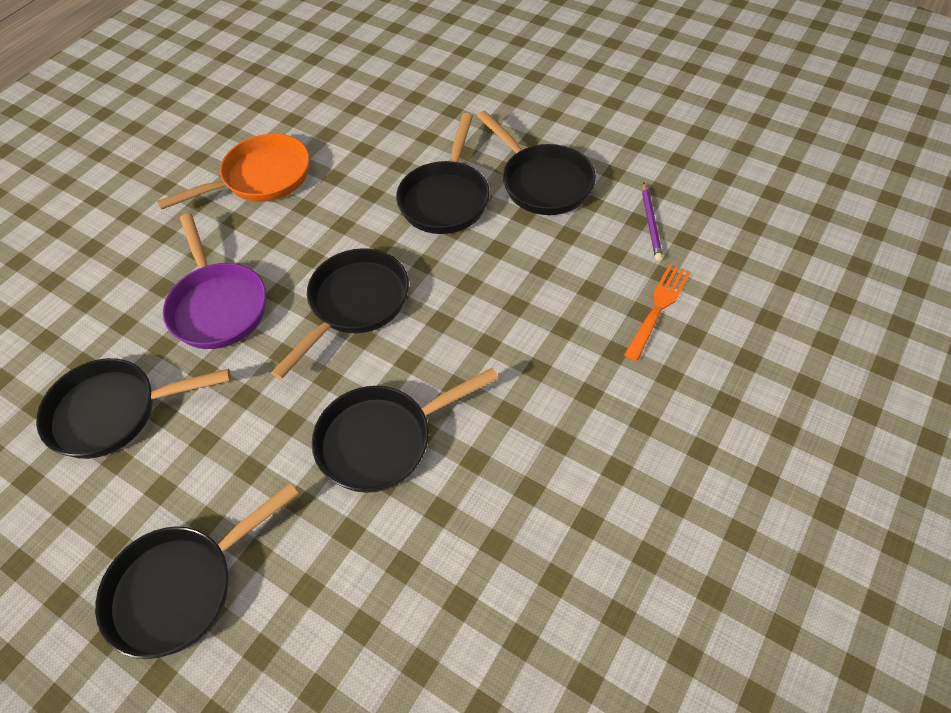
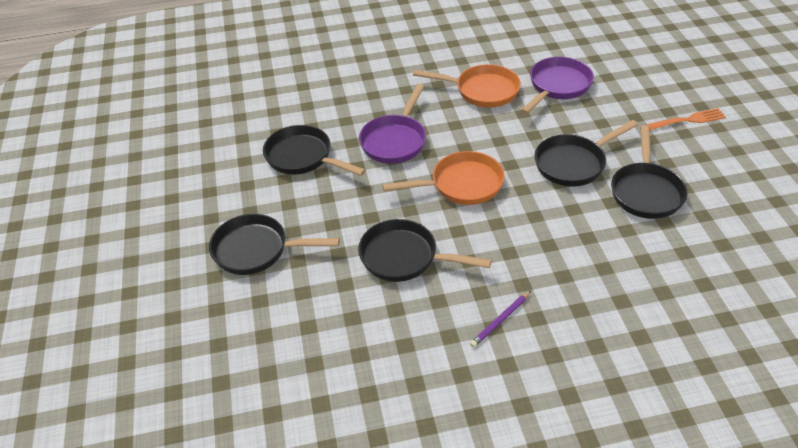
camera: 45 degrees right, 10 degrees down
black pan [271,248,409,379] -> orange pan [382,151,505,205]
orange fork [624,264,691,361] -> orange fork moved to [646,108,726,130]
purple pencil [642,182,663,261] -> purple pencil moved to [470,291,531,347]
none -> purple pan [521,57,594,114]

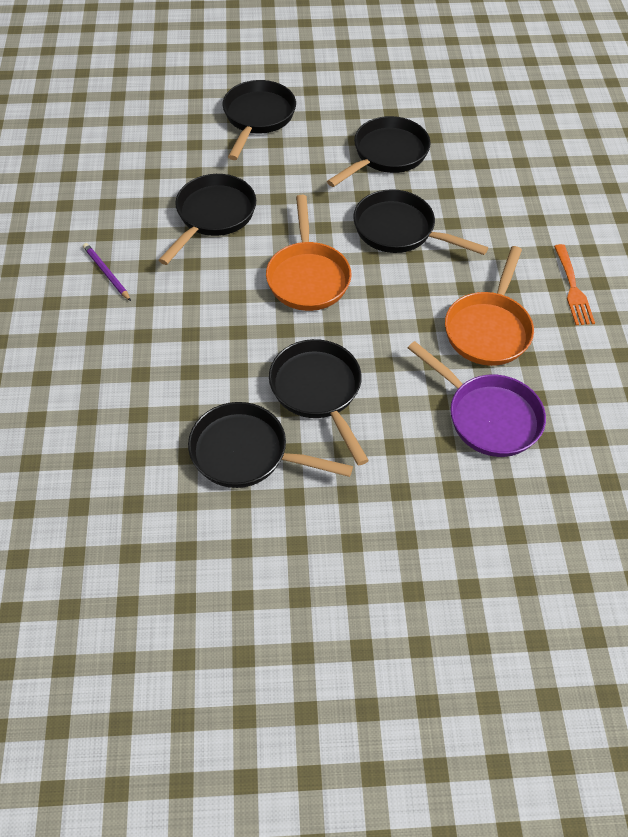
camera: 95 degrees right, 10 degrees up
purple pan [359,84,426,164] -> black pan [353,189,488,255]
orange fork [646,108,726,130] -> orange fork moved to [554,244,595,325]

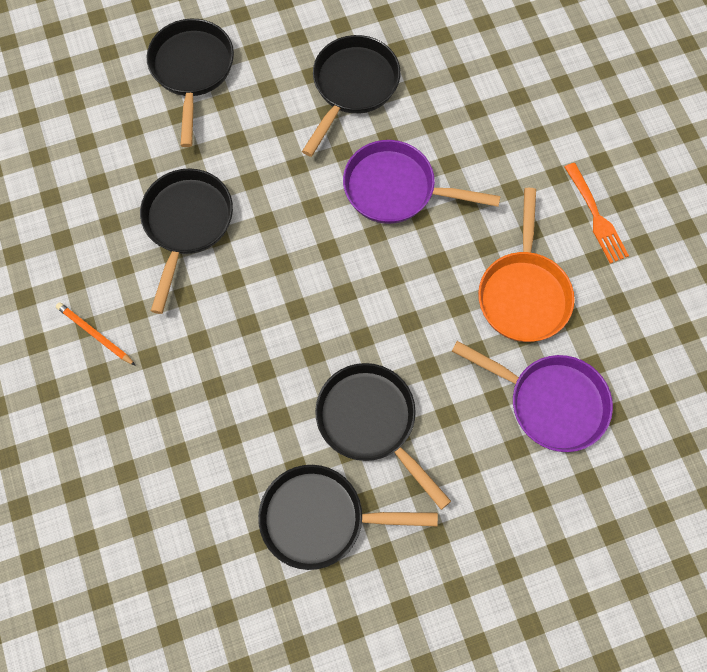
camera: 15 degrees left, 15 degrees up
purple pencil [83,243,131,301] -> orange pencil [56,302,136,366]
orange pan [266,195,351,311] -> none
black pan [353,189,488,255] -> purple pan [343,140,501,224]

